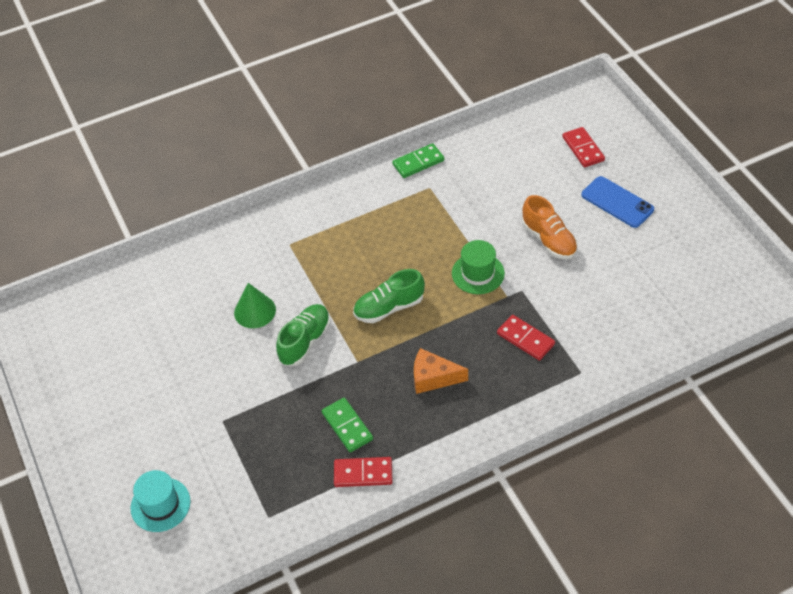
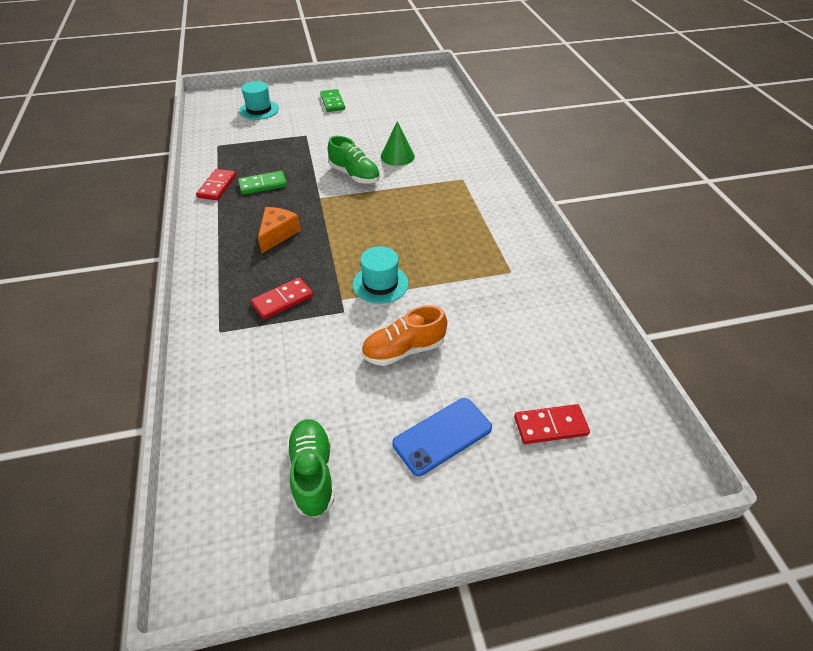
camera: 100 degrees right, 5 degrees down
green shoe [353,269,425,323] -> green shoe moved to [287,419,335,518]
green domino [392,143,444,178] -> green domino moved to [320,89,345,112]
green hat [452,240,505,294] -> turquoise hat [353,246,408,304]

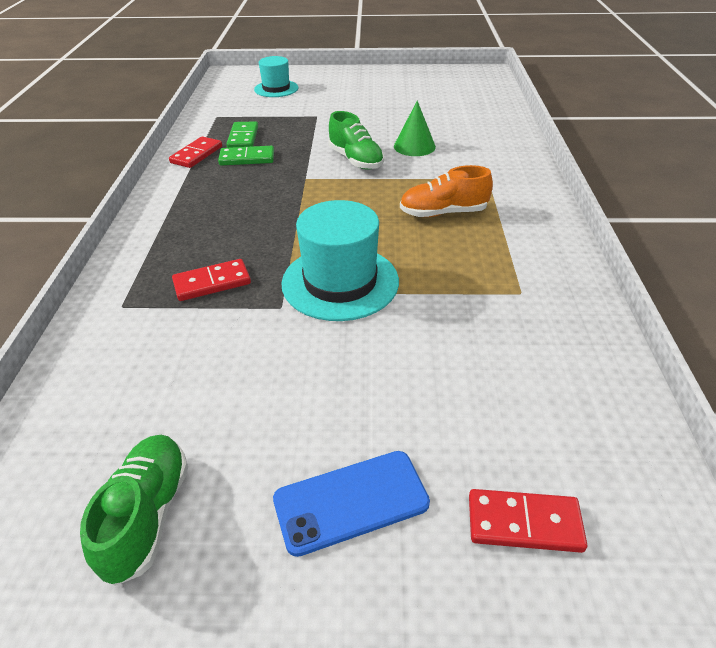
camera: 15 degrees right, 5 degrees down
orange cheese [258,207,301,253] -> none
green domino [320,89,345,112] -> green domino moved to [227,121,258,148]
turquoise hat [353,246,408,304] -> turquoise hat [281,200,399,321], size x1.59
orange shoe [361,305,447,366] -> orange shoe moved to [400,165,493,217]

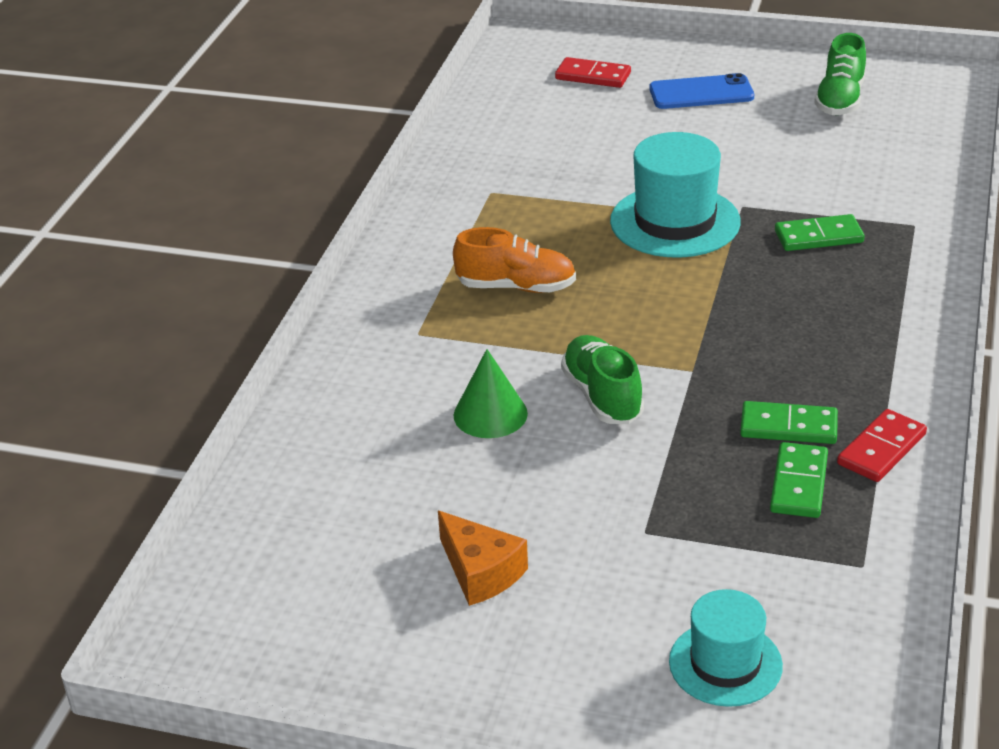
camera: 165 degrees left, 5 degrees down
red domino [172,259,251,301] -> green domino [775,214,864,251]
none -> orange cheese [438,511,528,606]

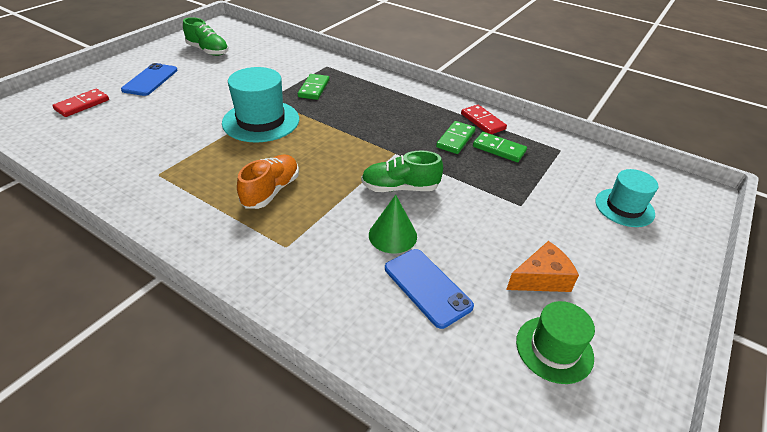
camera: 75 degrees left, 5 degrees up
none -> blue phone [385,249,474,329]
none -> green hat [516,301,595,384]

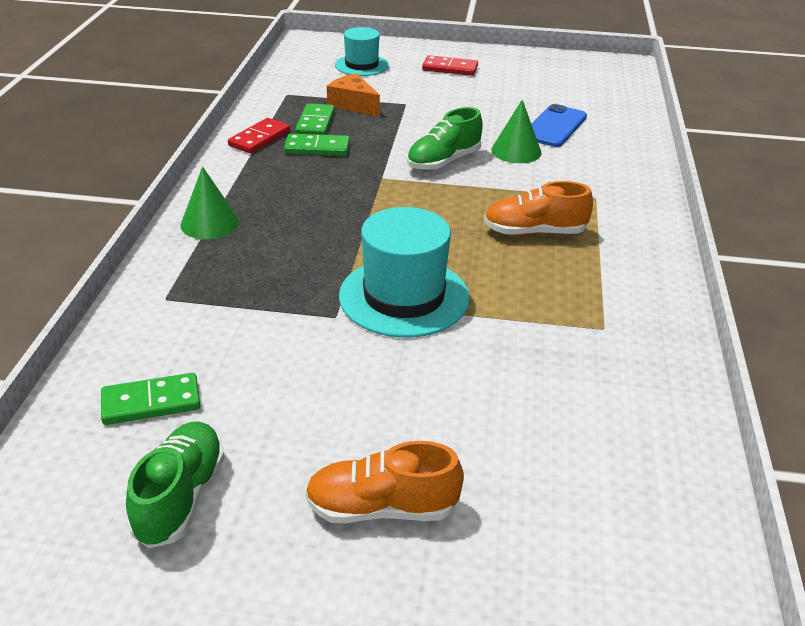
camera: 115 degrees left, 5 degrees down
red domino [52,89,109,117] -> red domino moved to [422,55,478,76]
blue phone [121,63,178,96] -> orange shoe [305,441,464,523]
green domino [298,74,329,100] -> green domino moved to [101,373,201,425]
green shoe [361,151,443,192] -> green shoe turned 75 degrees clockwise [407,107,483,171]
orange cheese [506,241,579,292] -> orange cheese moved to [327,73,380,116]
green hat [516,301,595,384] -> none
none -> green cone [180,166,239,239]

